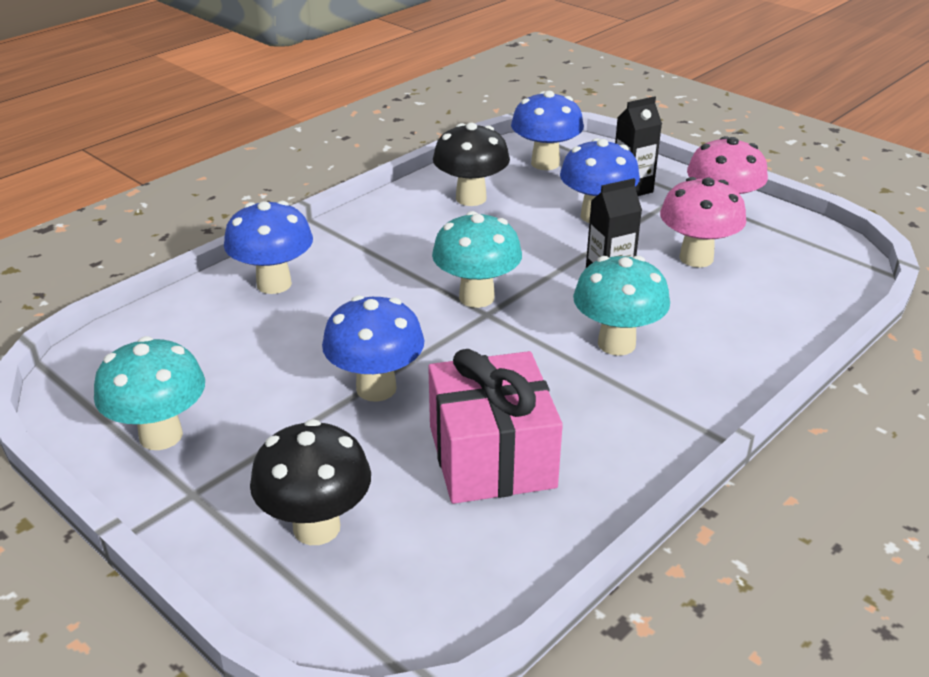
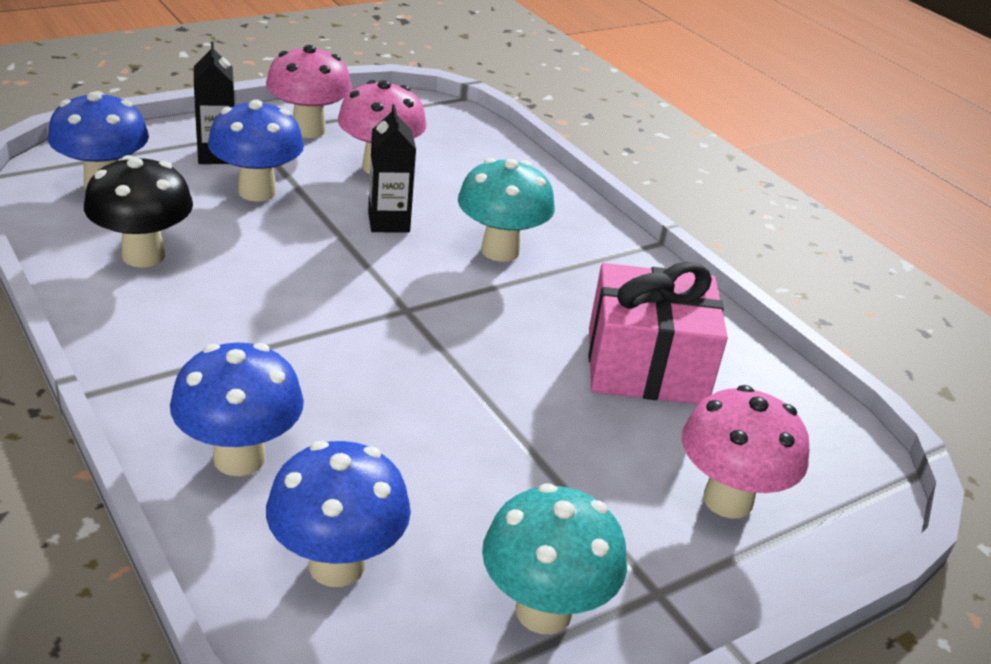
camera: 80 degrees left, 0 degrees up
black mushroom [250,419,371,545] -> pink mushroom [682,385,809,519]
blue mushroom [322,295,425,402] -> blue mushroom moved to [266,441,411,587]
turquoise mushroom [432,211,522,308] -> none

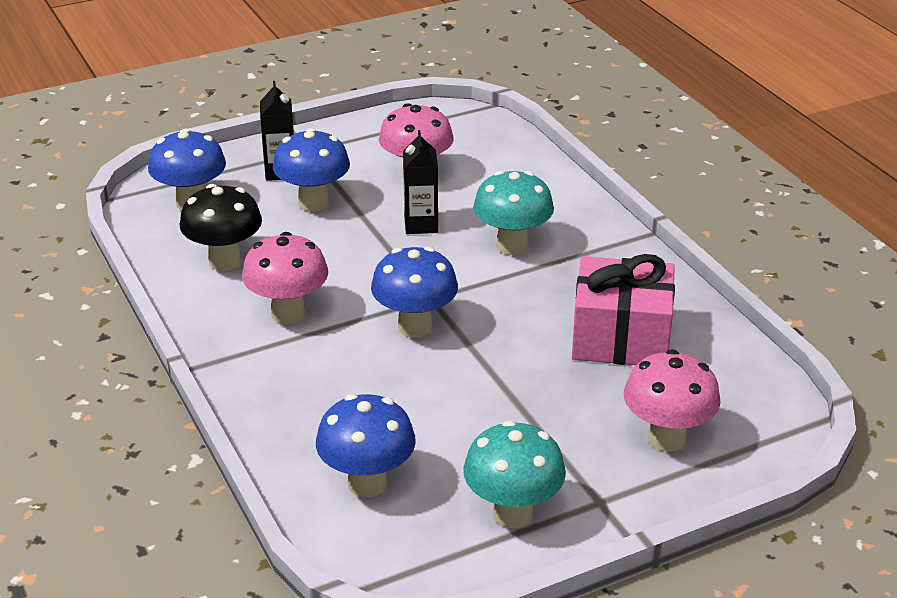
camera: 10 degrees right, 0 degrees up
blue mushroom [170,343,304,476] -> blue mushroom moved to [371,246,458,338]
pink mushroom [266,45,352,138] -> pink mushroom moved to [242,232,328,324]

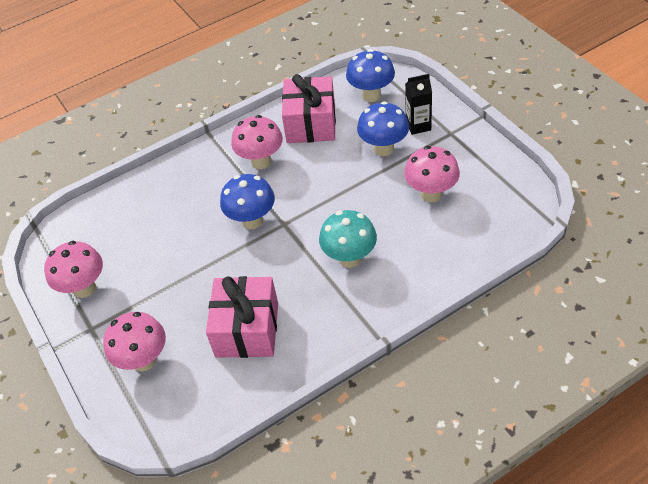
camera: 90 degrees right, 15 degrees up
black mushroom [180,184,262,271] -> pink gift [282,74,336,143]
blue mushroom [316,394,416,497] -> none
black carton [403,130,438,234] -> none
turquoise mushroom [463,420,566,528] -> pink mushroom [44,241,103,298]

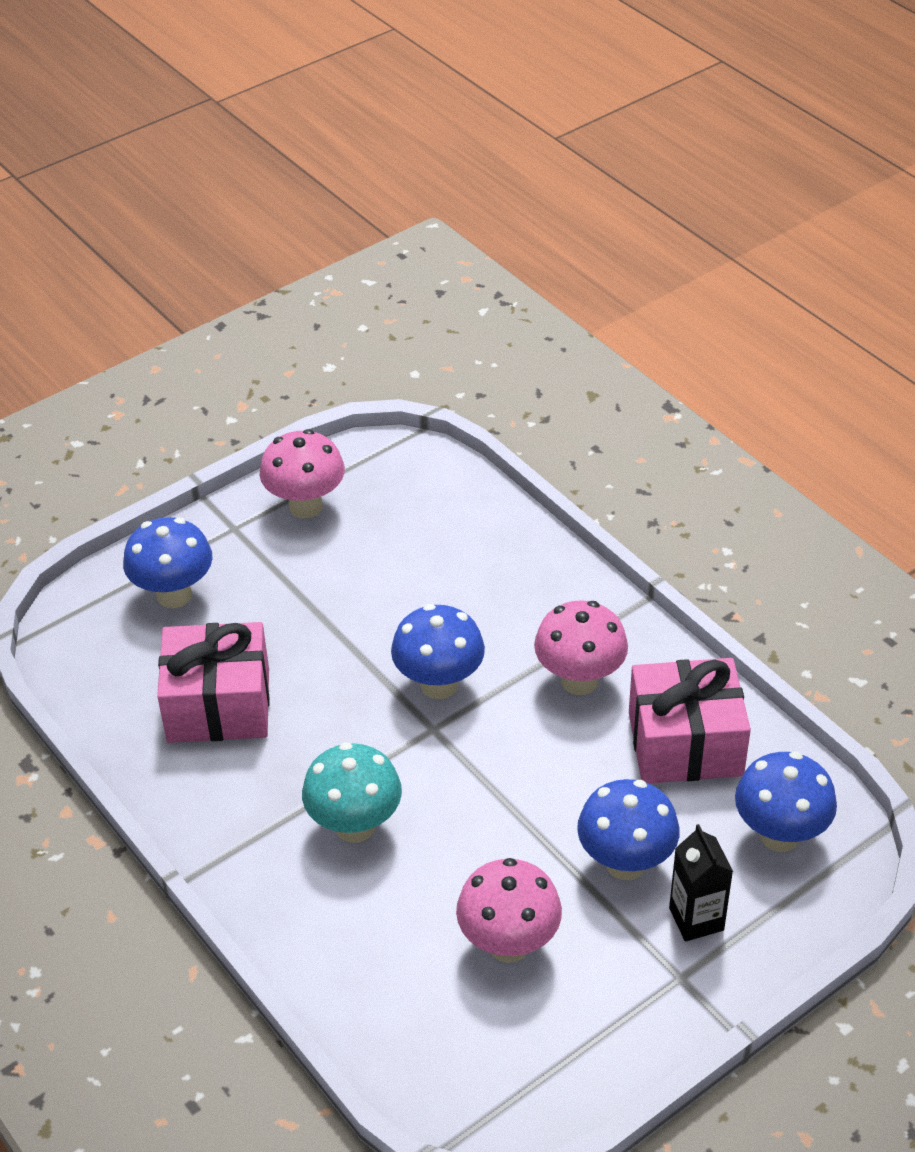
camera: 80 degrees right, 5 degrees down
pink mushroom [103,312,166,371] -> blue mushroom [123,517,212,608]

